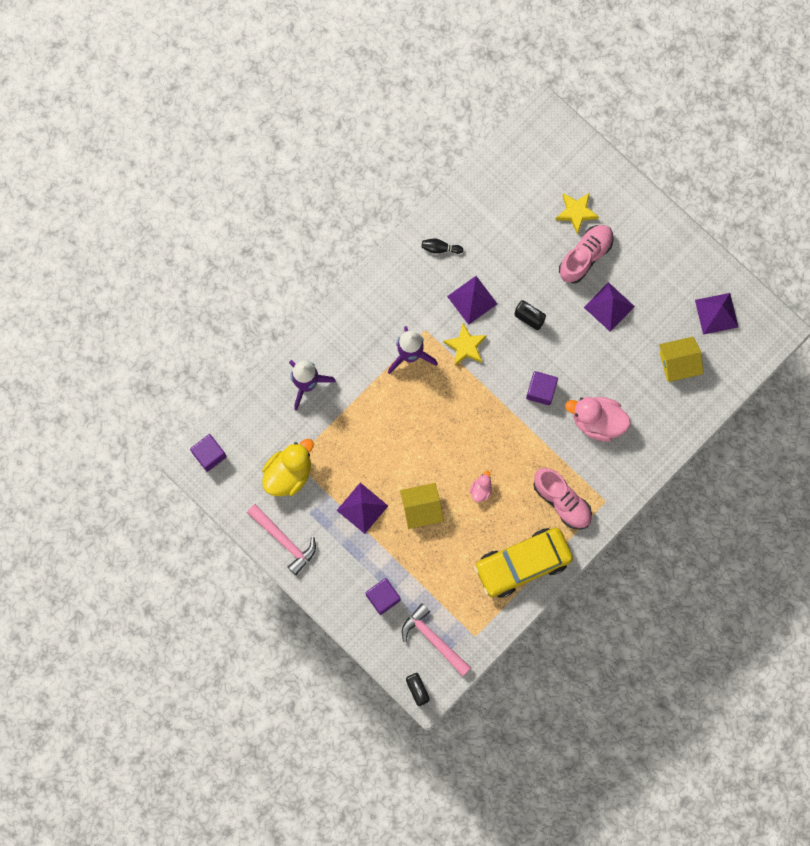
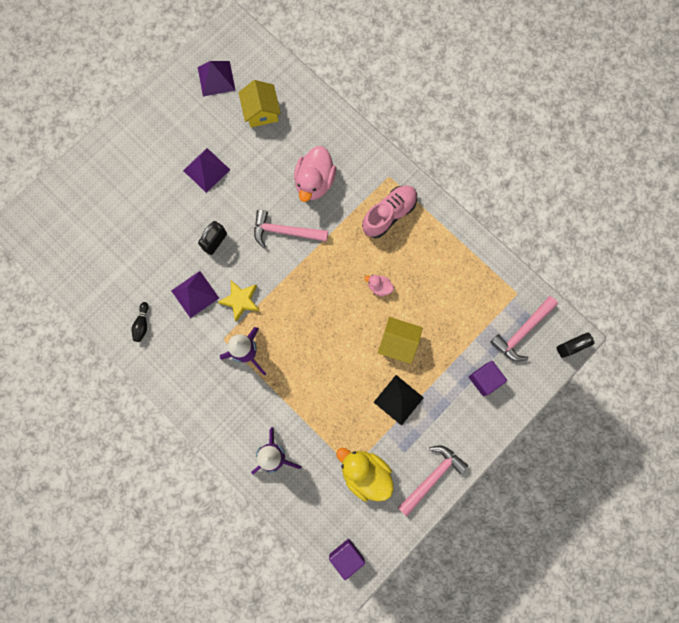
camera: 90 degrees left, 0 degrees up
purple pyramid [336,483,388,534] -> black pyramid [374,375,424,426]
yellow house [400,483,444,529] -> yellow house turned 60 degrees counterclockwise [378,317,422,364]
yellow car [474,528,573,598] -> none
purple cube [526,371,558,405] -> pink hammer [254,210,328,248]
yellow star [555,193,599,234] -> none
pink shoe [559,225,613,283] -> none

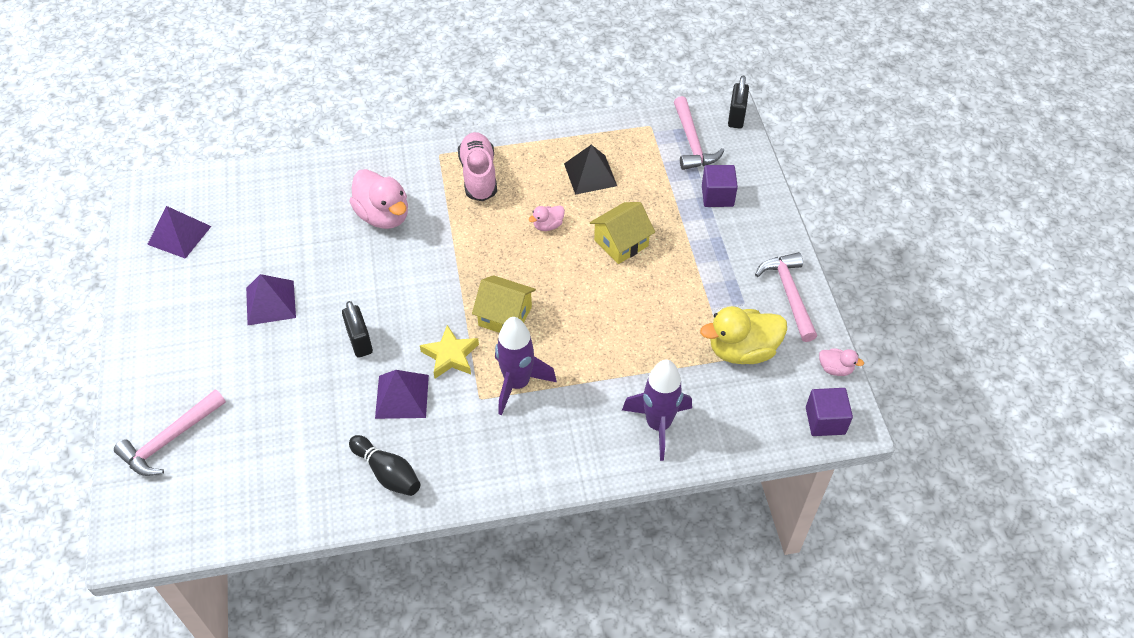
camera: 55 degrees left, 25 degrees down
black bowling pin [132,302,149,342] -> black bowling pin [349,435,420,496], size x1.54
yellow house [238,80,281,127] -> yellow house moved to [472,275,536,333]
pink hammer [254,210,328,248] -> pink hammer moved to [114,389,226,476]
black pyramid [374,375,424,426] -> black pyramid moved to [564,145,617,195]
none -> pink duck [819,348,864,376]

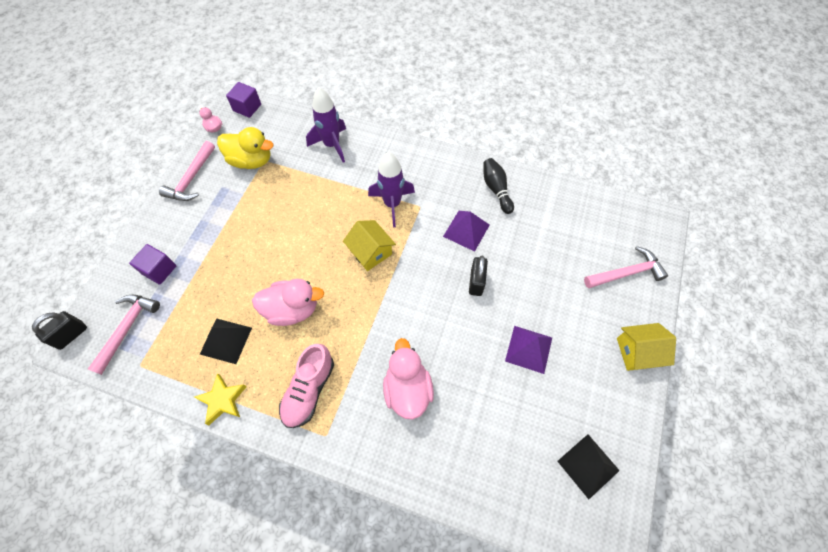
camera: 150 degrees left, 10 degrees up
purple pyramid [147,206,211,259] -> black pyramid [557,434,620,499]
yellow star [420,325,479,379] -> yellow star moved to [194,373,247,425]
pink duck [529,206,565,231] -> pink duck [252,279,324,326], size x2.06
yellow house [590,202,655,264] -> yellow house moved to [617,323,676,371]

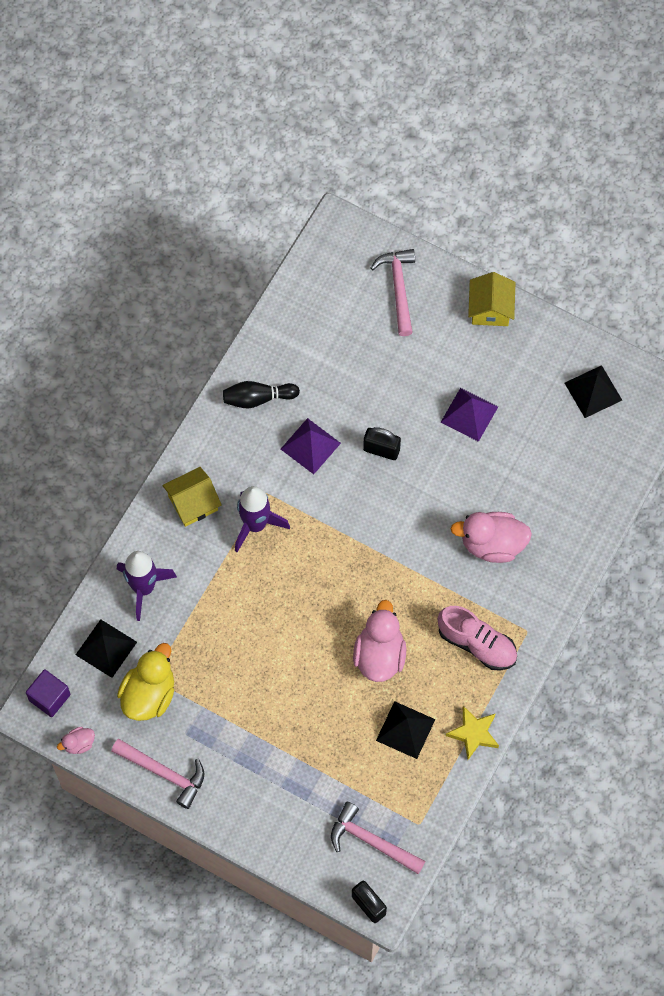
camera: 80 degrees left, 5 degrees up
purple cube [129,244,176,285] -> none
yellow house [343,220,396,271] -> yellow house moved to [162,467,222,527]
none -> black pyramid [76,619,137,678]

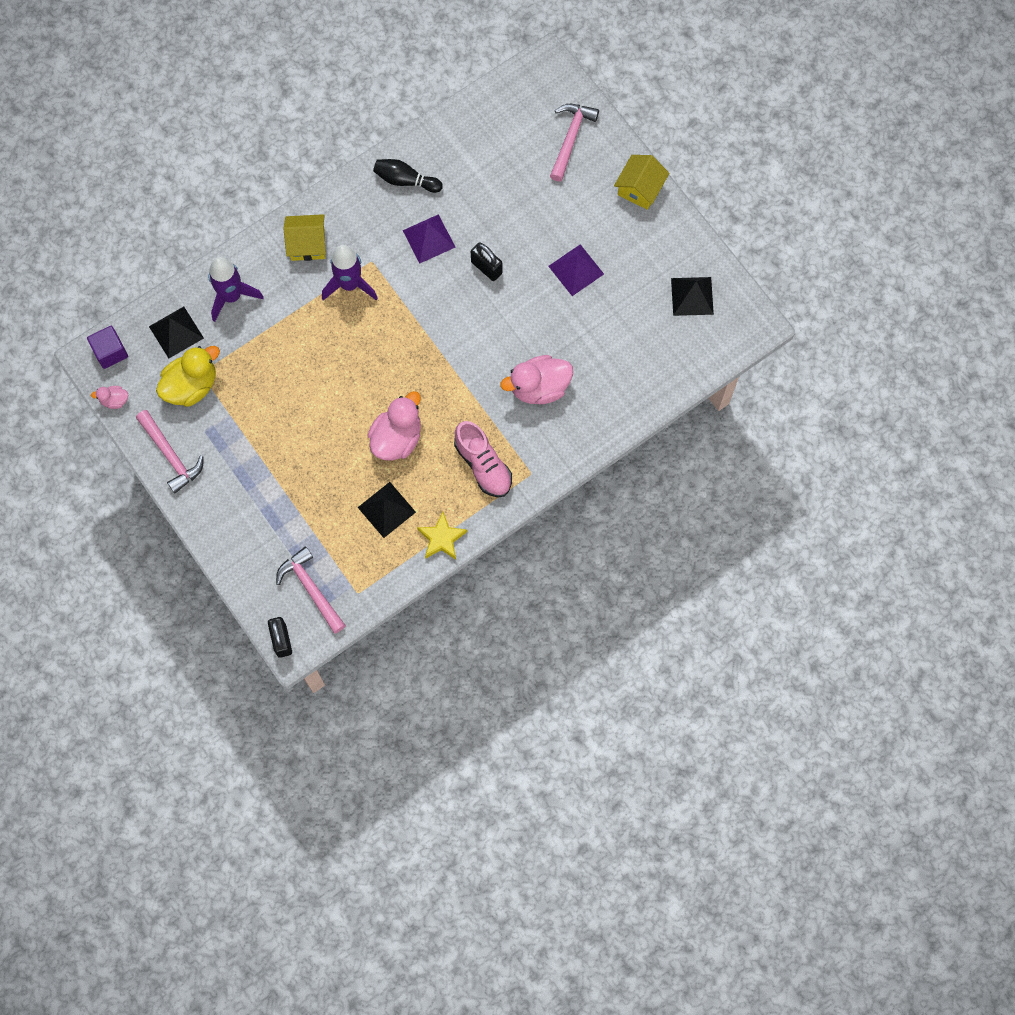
camera: 25 degrees right, 5 degrees up
pink duck [451,512,532,563] -> pink duck turned 45 degrees counterclockwise [500,355,573,404]

